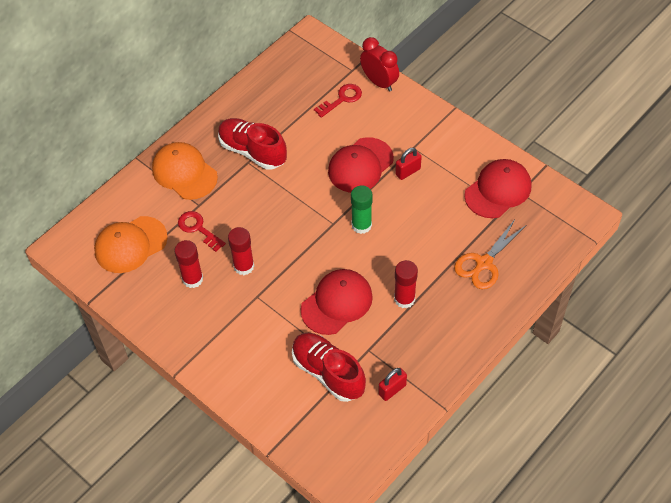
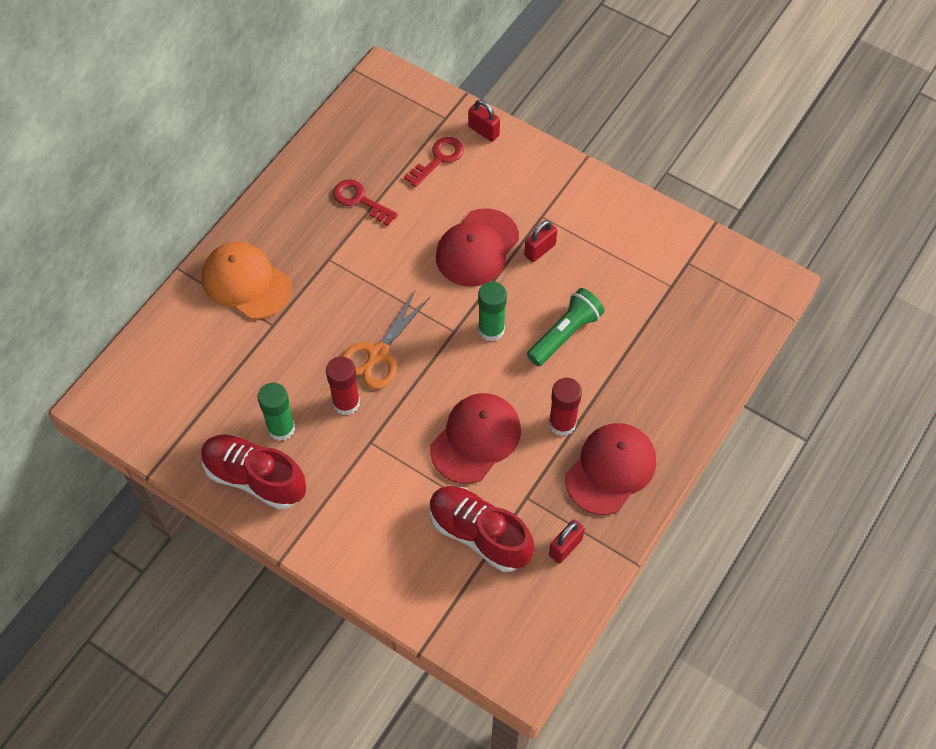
camera: 10 degrees left, 5 degrees up
orange cap [94,216,168,273] -> none
red glue stick [174,240,203,288] -> green glue stick [257,383,295,441]
red key [178,211,226,252] -> red key moved to [333,179,398,226]
red shoe [218,118,287,170] -> red shoe moved to [201,434,306,510]
red clock [360,37,399,92] -> red padlock [468,100,500,142]
orange scissors [454,219,525,289] -> orange scissors moved to [342,291,430,389]
red cap [464,159,531,218] -> red cap moved to [565,423,656,515]
none -> green flashlight [527,288,605,366]

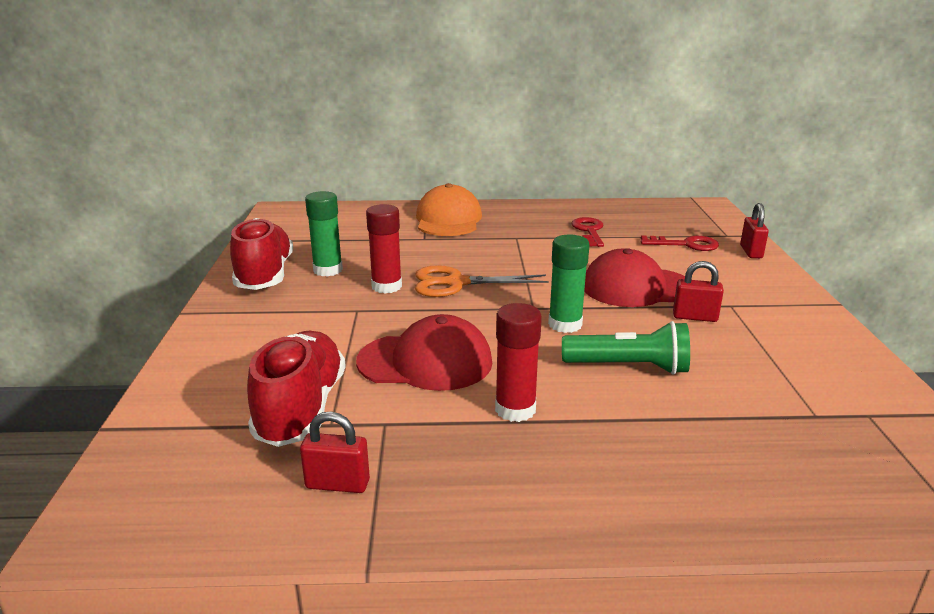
camera: 55 degrees right, 35 degrees down
red cap [565,423,656,515] -> none

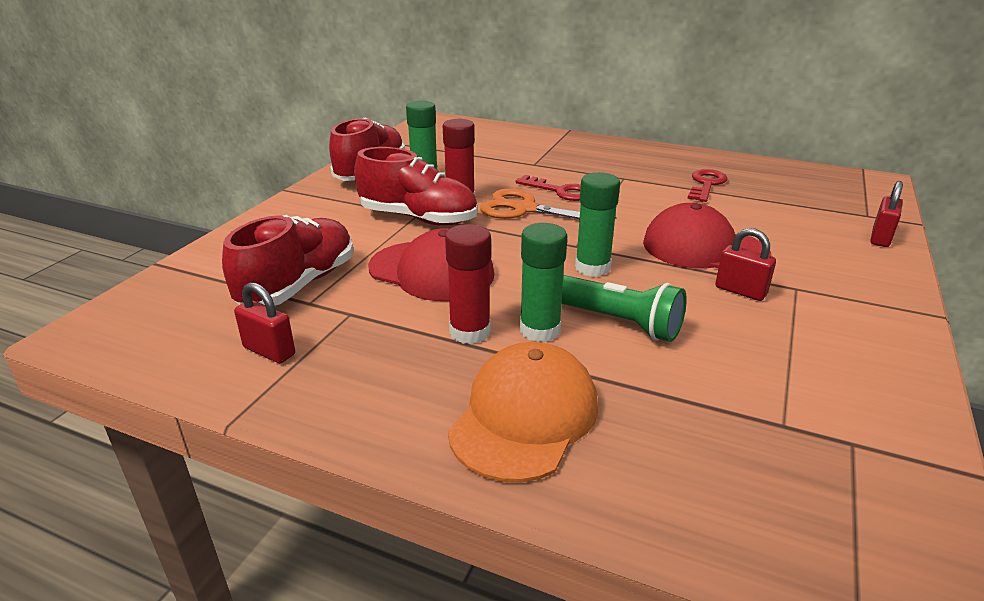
camera: 25 degrees right, 5 degrees up
orange cap [416,183,482,236] -> orange cap moved to [448,342,598,483]
red key [641,235,719,251] -> red key moved to [516,175,581,201]
none -> red shoe [354,147,477,226]
none -> green glue stick [520,223,567,342]

